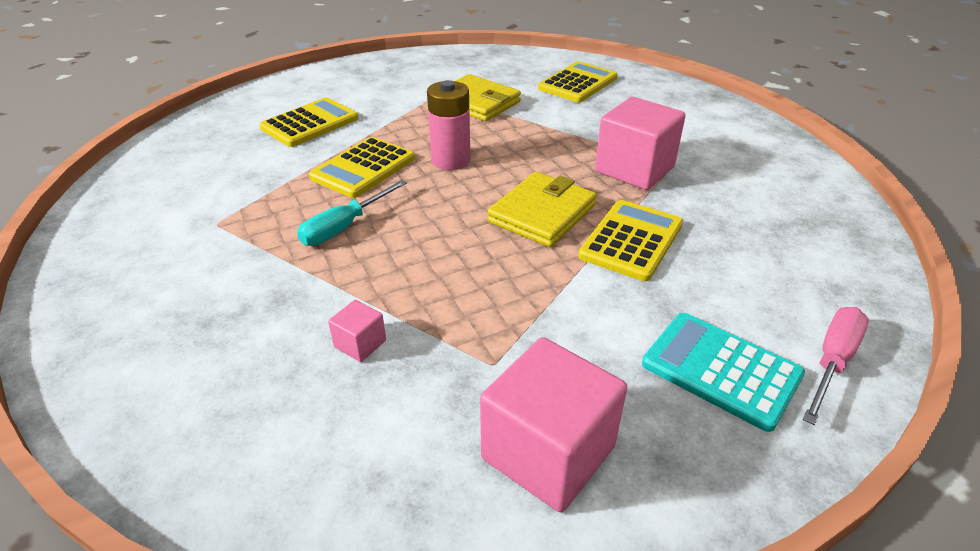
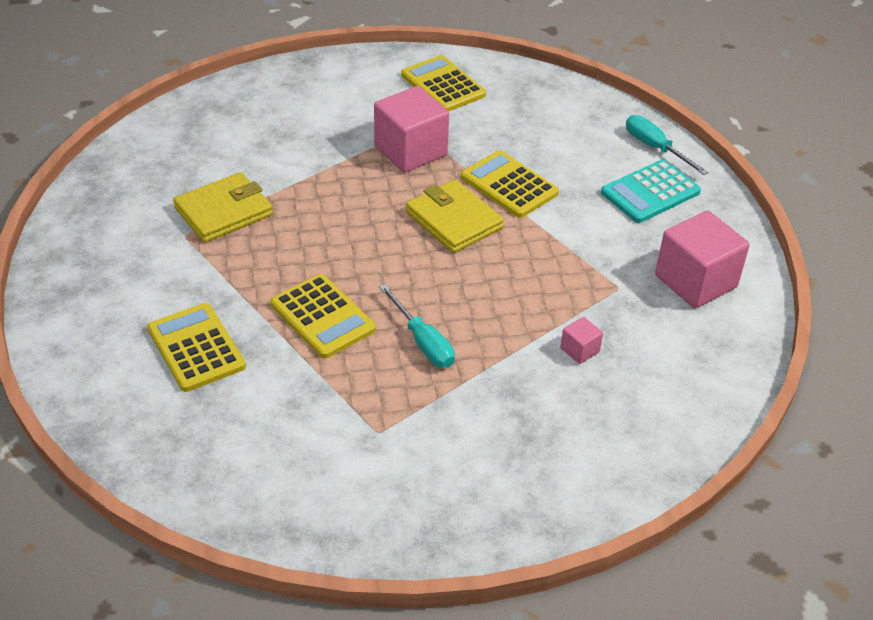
camera: 75 degrees left, 5 degrees up
pink battery [427,80,471,170] -> none
yellow calculator [538,61,618,102] -> yellow calculator moved to [401,55,486,111]
pink screwdriver [803,307,869,425] -> turquoise screwdriver [626,115,708,175]

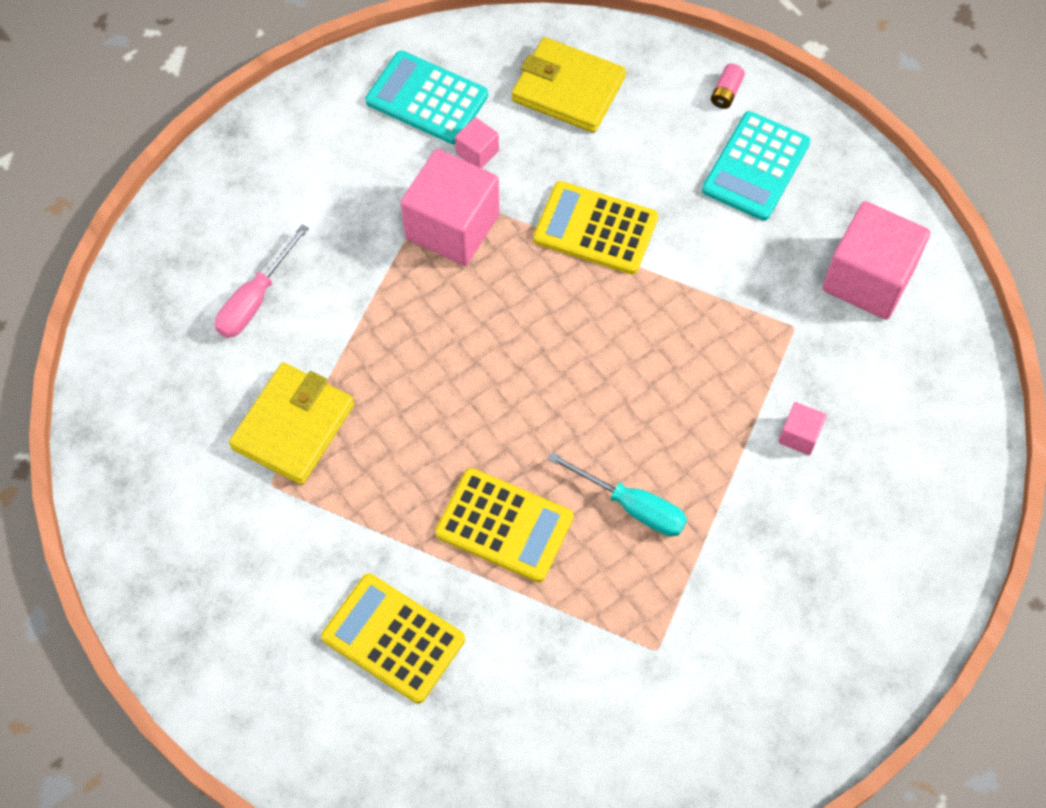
camera: 25 degrees left, 20 degrees up
yellow calculator [401,55,486,111] -> turquoise calculator [365,51,488,144]
yellow wallet [406,179,504,253] -> yellow wallet moved to [511,37,626,133]
turquoise screwdriver [626,115,708,175] -> pink battery [711,64,745,109]
none -> pink screwdriver [215,224,309,338]
none -> pink cube [455,117,499,168]

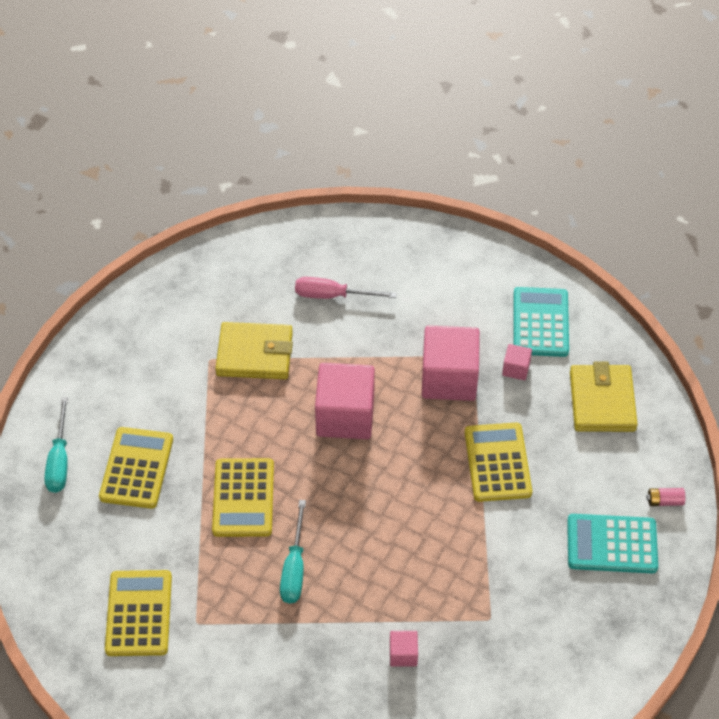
camera: 65 degrees right, 10 degrees down
pink cube [823,201,930,320] -> pink cube moved to [315,363,375,439]
none -> turquoise screwdriver [44,397,68,493]
none -> yellow calculator [105,570,172,656]

